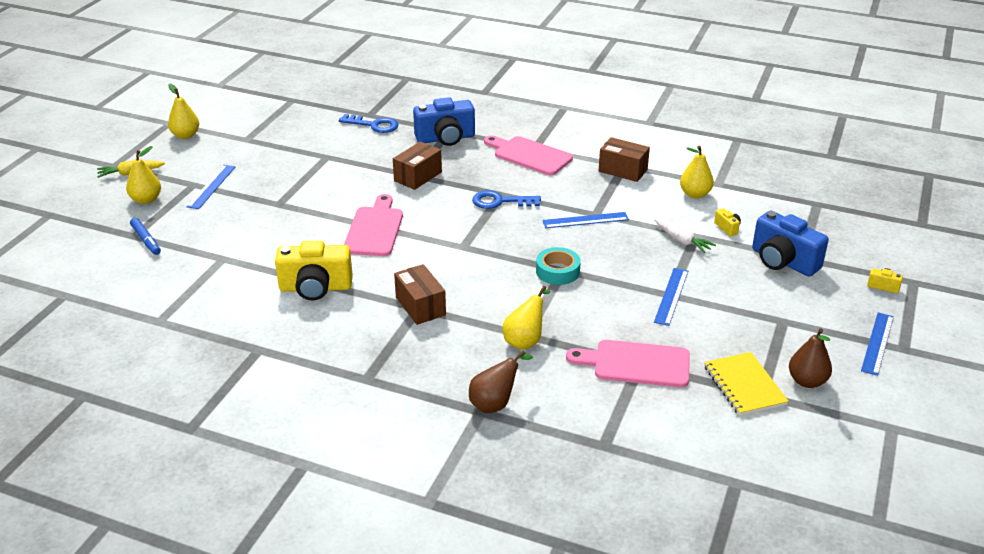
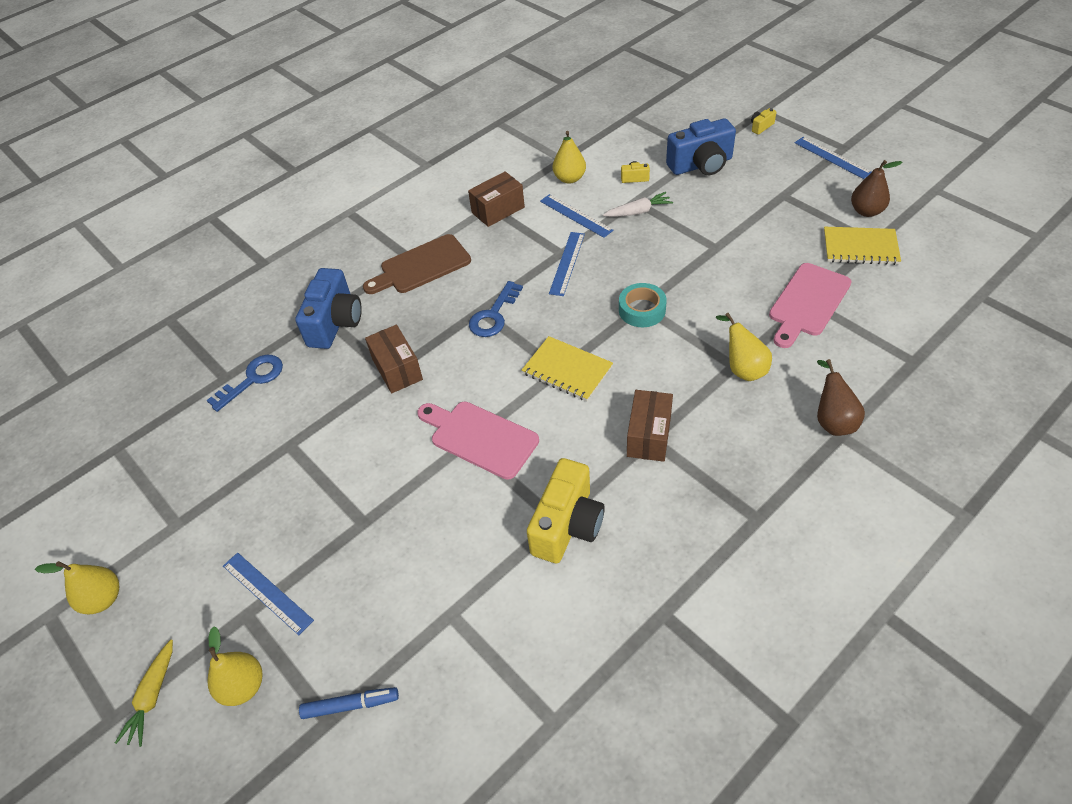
camera: 60 degrees left, 15 degrees up
brown box [394,264,446,325] -> brown box turned 75 degrees counterclockwise [627,390,673,462]
pink cutting board [484,135,573,175] -> brown cutting board [363,234,471,294]
blue ruler [654,268,688,326] -> blue ruler moved to [540,194,614,238]
none -> yellow notebook [522,336,613,401]

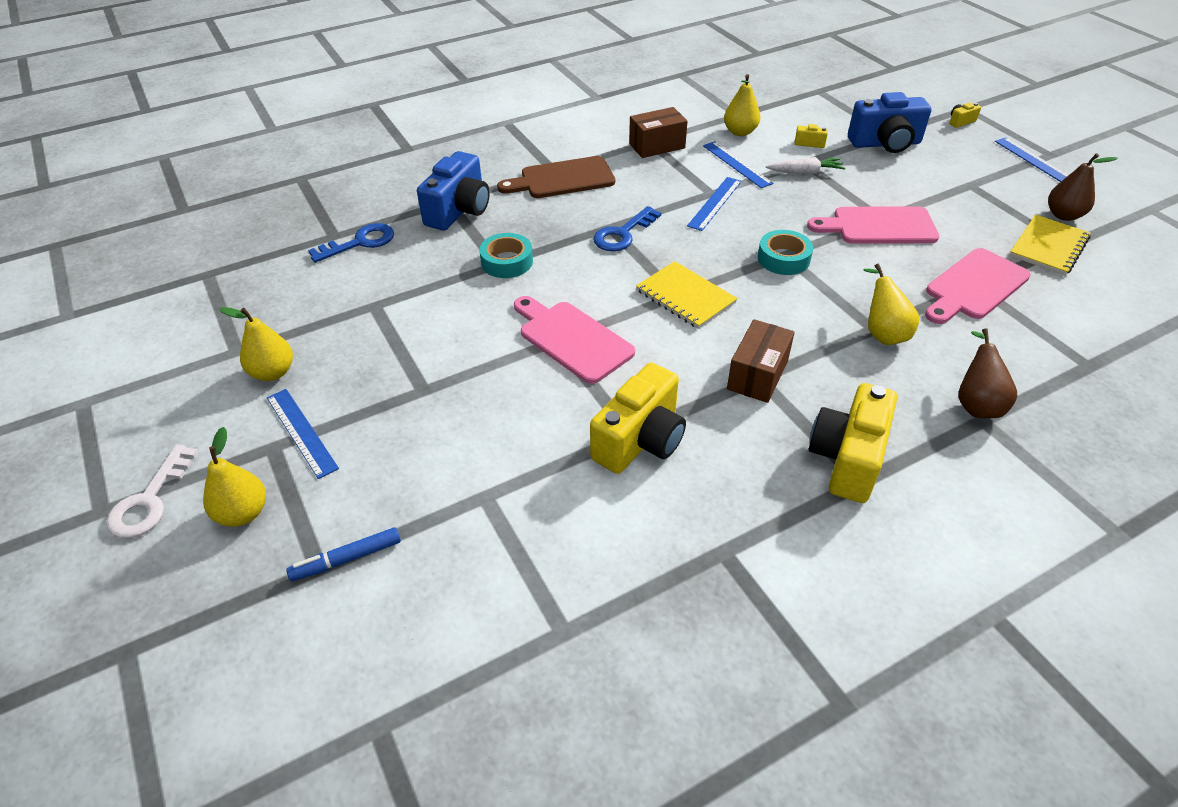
camera: 10 degrees right, 5 degrees down
yellow pear [35,561,119,614] -> yellow pear moved to [220,307,293,381]
yellow carrot [115,640,173,747] -> white key [106,444,198,538]
blue marker [299,687,399,719] -> blue marker turned 150 degrees clockwise [286,527,401,581]
brown box [365,325,423,393] -> turquoise tape [479,233,533,278]
yellow notebook [824,227,901,265] -> yellow notebook turned 75 degrees counterclockwise [1009,215,1091,275]
none -> pink cutting board [807,206,939,244]
none -> yellow camera [809,383,897,503]

